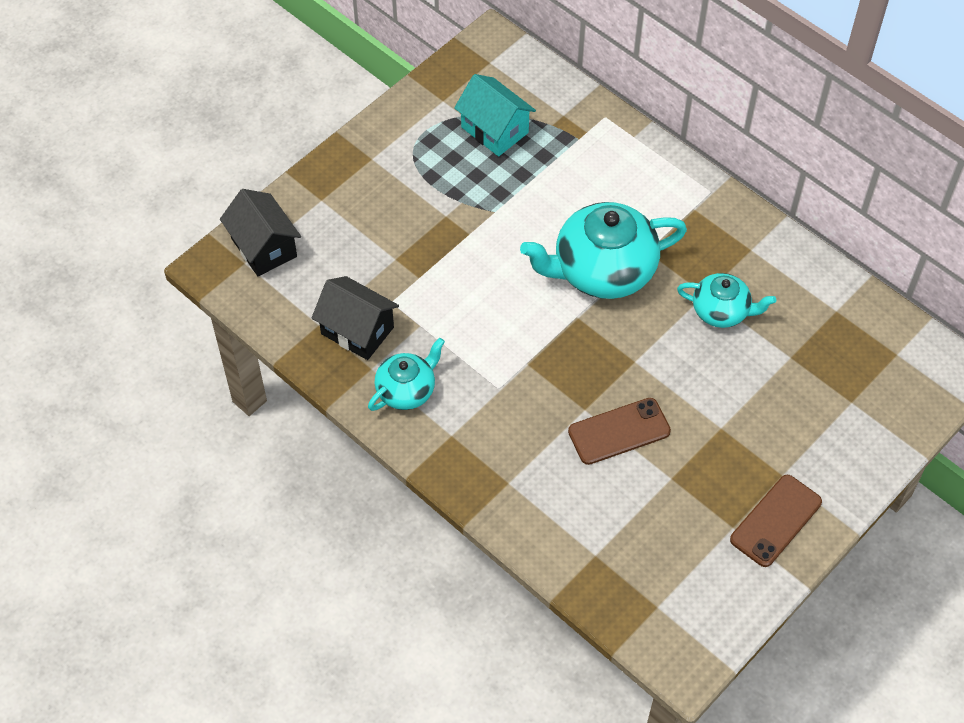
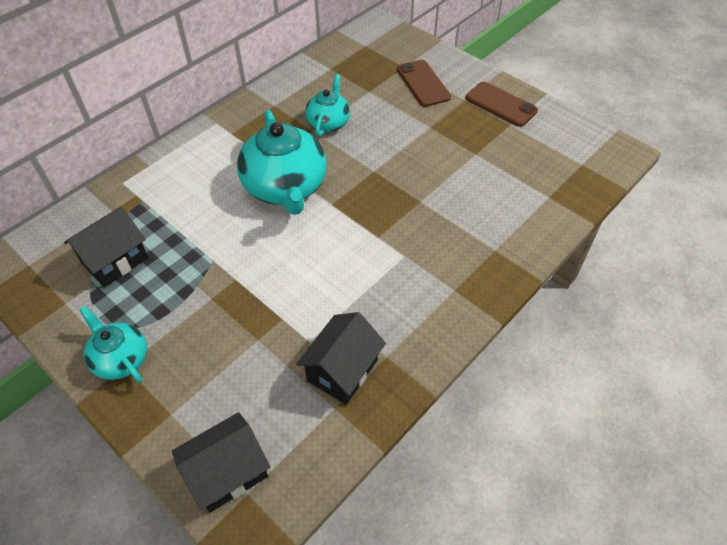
camera: 90 degrees left, 5 degrees down
turquoise teapot [368,338,445,411] -> turquoise teapot moved to [79,306,147,383]
turquoise house [454,74,536,157] -> black house [64,206,148,287]
brown phone [568,398,671,465] -> brown phone moved to [397,60,451,107]

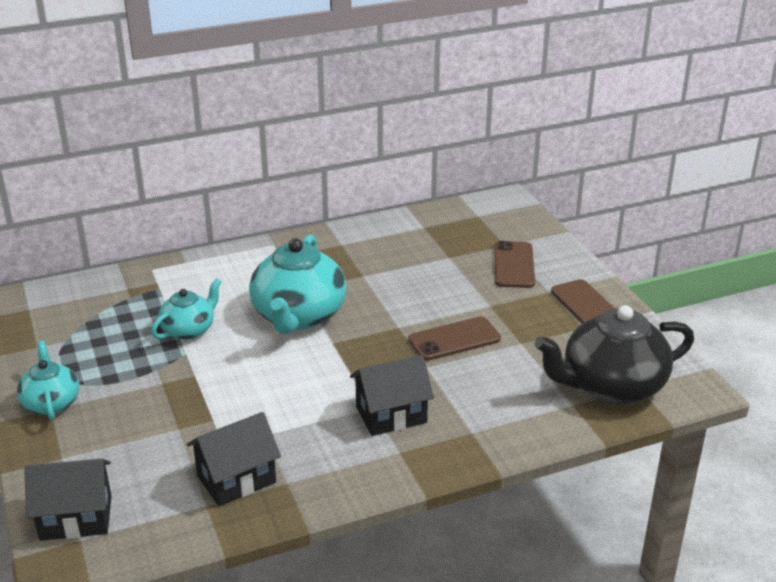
camera: 25 degrees right, 20 degrees down
black house [64,206,148,287] -> black house moved to [350,355,434,436]
turquoise teapot [305,74,350,137] -> turquoise teapot moved to [151,278,222,340]
none -> brown phone [408,316,501,361]
none -> black teapot [534,305,694,404]

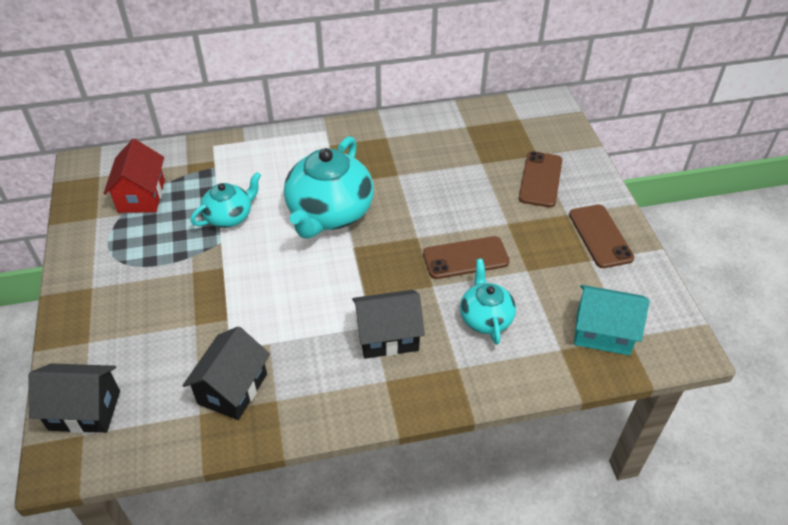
camera: 10 degrees right, 15 degrees up
turquoise teapot [17,341,79,420] -> turquoise teapot moved to [460,259,516,345]
black house [187,412,281,506] -> black house turned 45 degrees counterclockwise [182,326,270,420]
black teapot [534,305,694,404] -> turquoise house [574,285,650,355]
none -> red house [103,139,165,213]

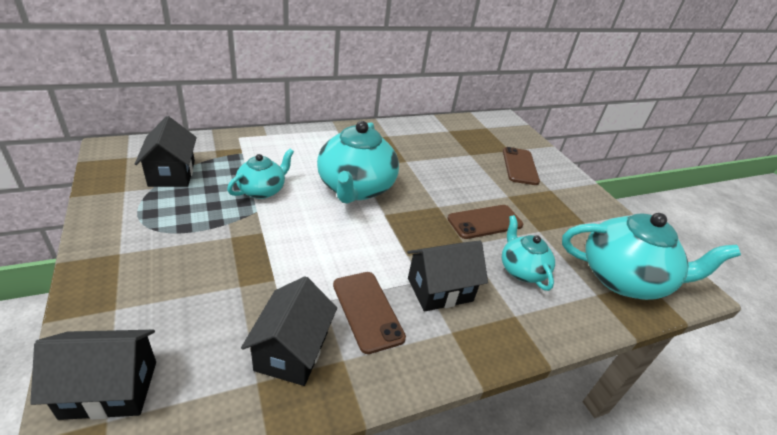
camera: 15 degrees left, 10 degrees down
red house [103,139,165,213] -> black house [135,116,197,187]
brown phone [569,205,634,268] -> brown phone moved to [333,272,406,354]
turquoise house [574,285,650,355] -> turquoise teapot [562,213,741,300]

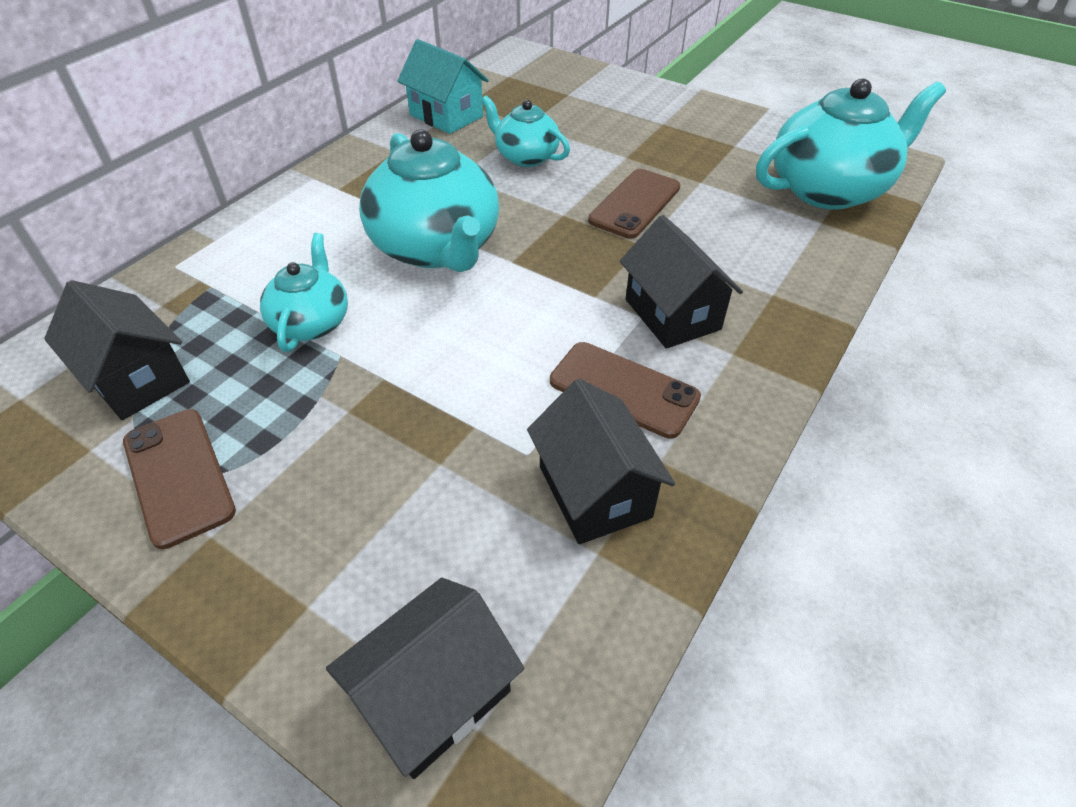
camera: 30 degrees left, 10 degrees up
black house [407,240,488,312] -> black house turned 60 degrees counterclockwise [620,215,743,349]
turquoise teapot [502,215,555,291] -> turquoise teapot moved to [481,95,570,167]
brown phone [503,147,540,185] -> brown phone moved to [123,409,236,549]
none -> turquoise house [398,39,489,134]

